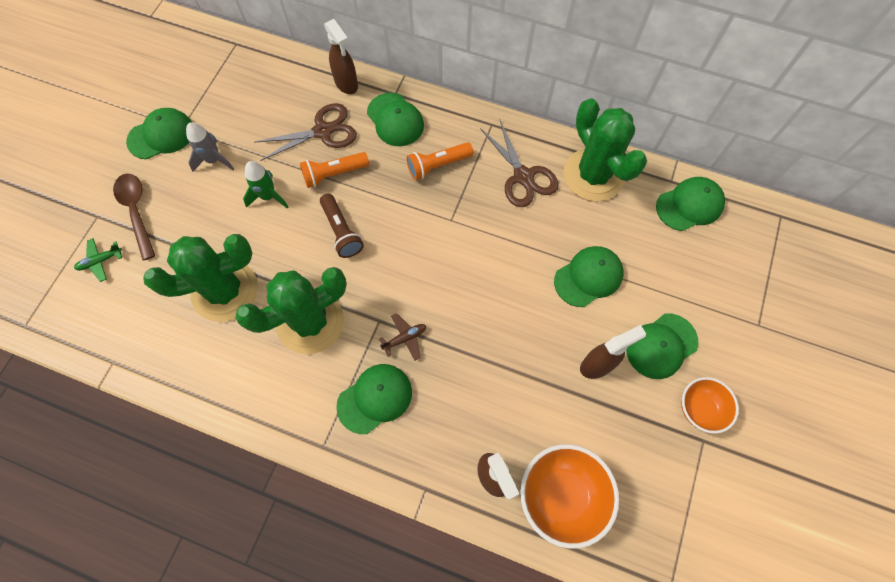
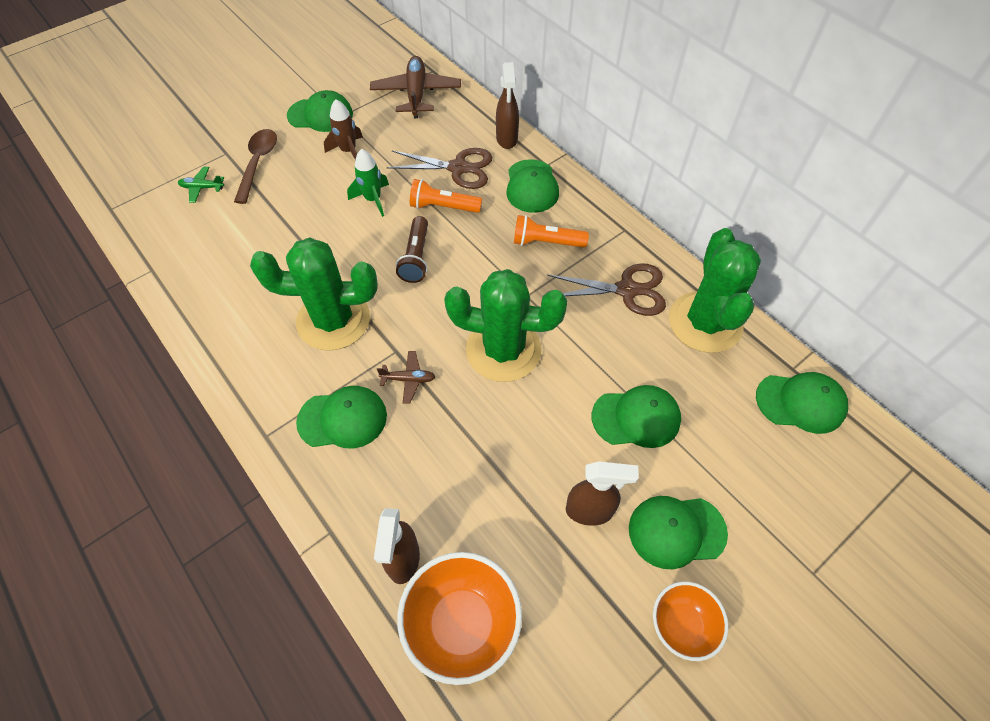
camera: 30 degrees right, 10 degrees down
green cactus [143,234,258,322] -> green cactus moved to [444,269,567,382]
grey rocket [186,122,234,172] -> brown rocket [324,99,363,160]
brown scissors [480,119,559,207] -> brown scissors turned 90 degrees counterclockwise [547,263,666,316]
none -> brown plane [370,56,461,118]

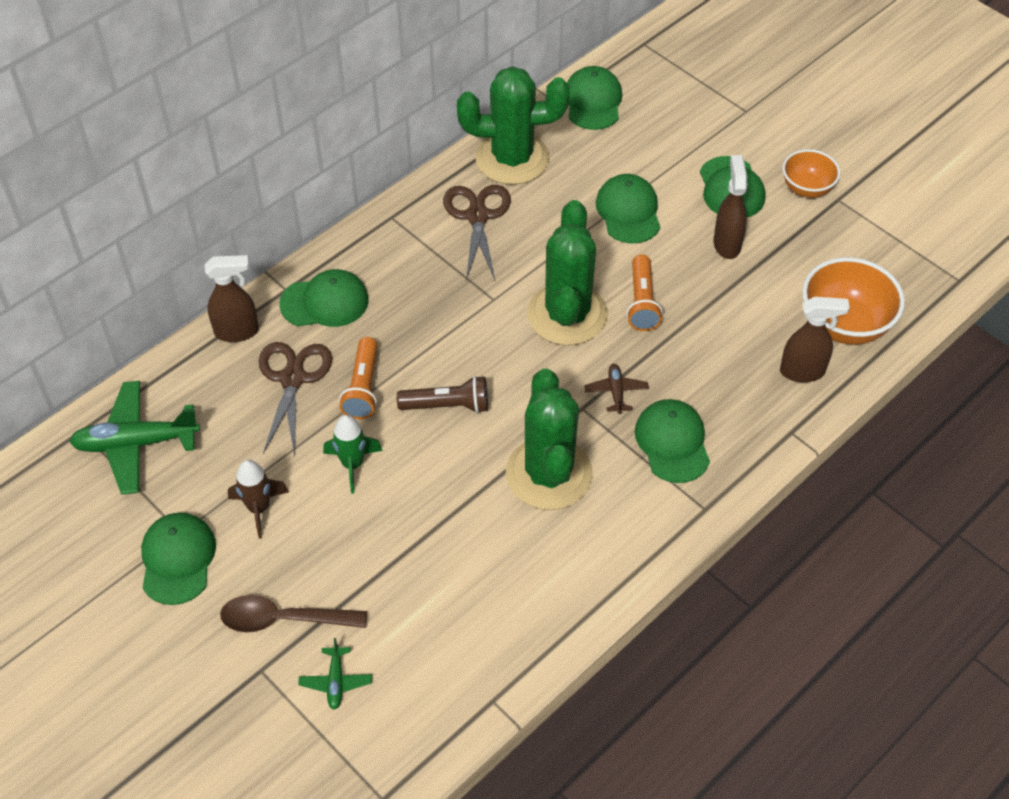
camera: 95 degrees left, 5 degrees down
brown plane [370,56,461,118] -> green plane [69,381,200,495]
orange flashlight [514,215,589,248] -> orange flashlight moved to [626,254,663,331]

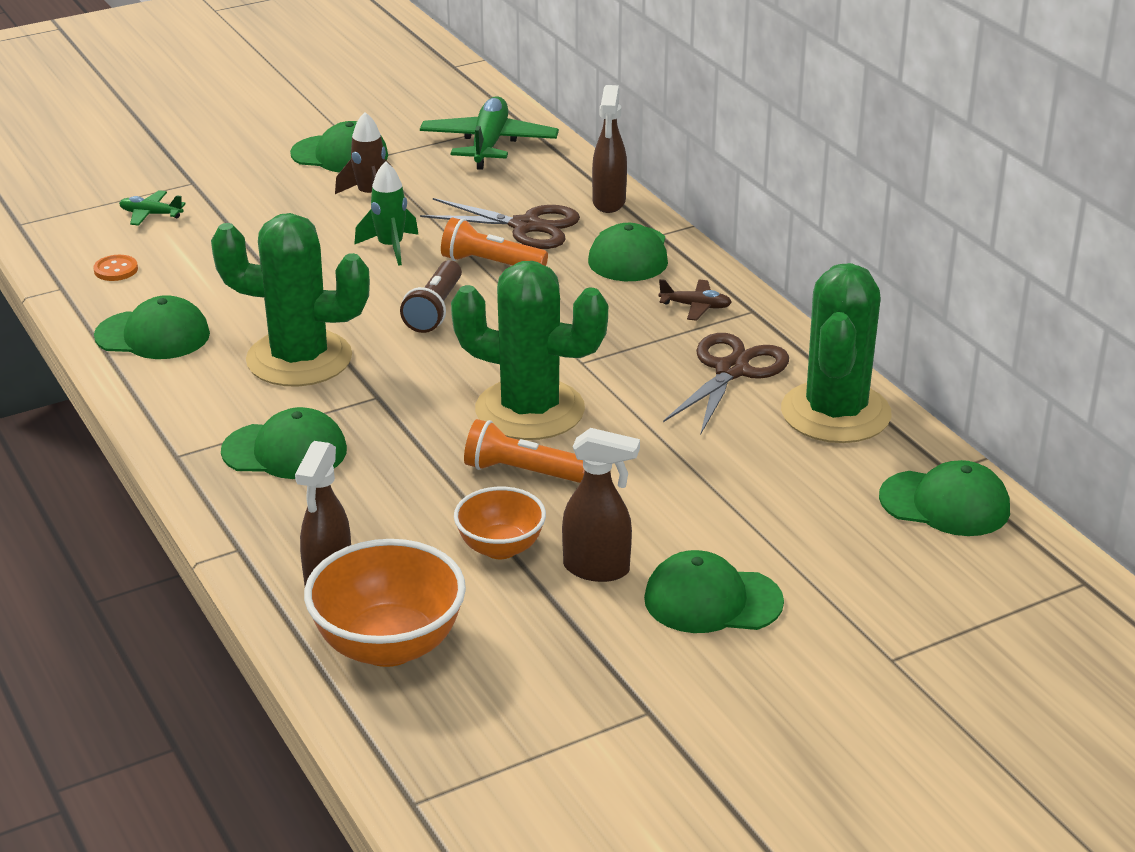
camera: 105 degrees right, 20 degrees down
brown spoon [220,595,367,633] -> none
brown scissors [443,185,511,280] -> brown scissors turned 75 degrees counterclockwise [663,333,789,433]
brown plane [584,364,649,414] -> brown plane moved to [659,279,732,321]
green cap [596,174,660,243] -> green cap moved to [94,295,210,359]
orange bowl [782,149,840,198] -> orange bowl moved to [454,487,546,559]
none -> orange button [93,255,138,281]

